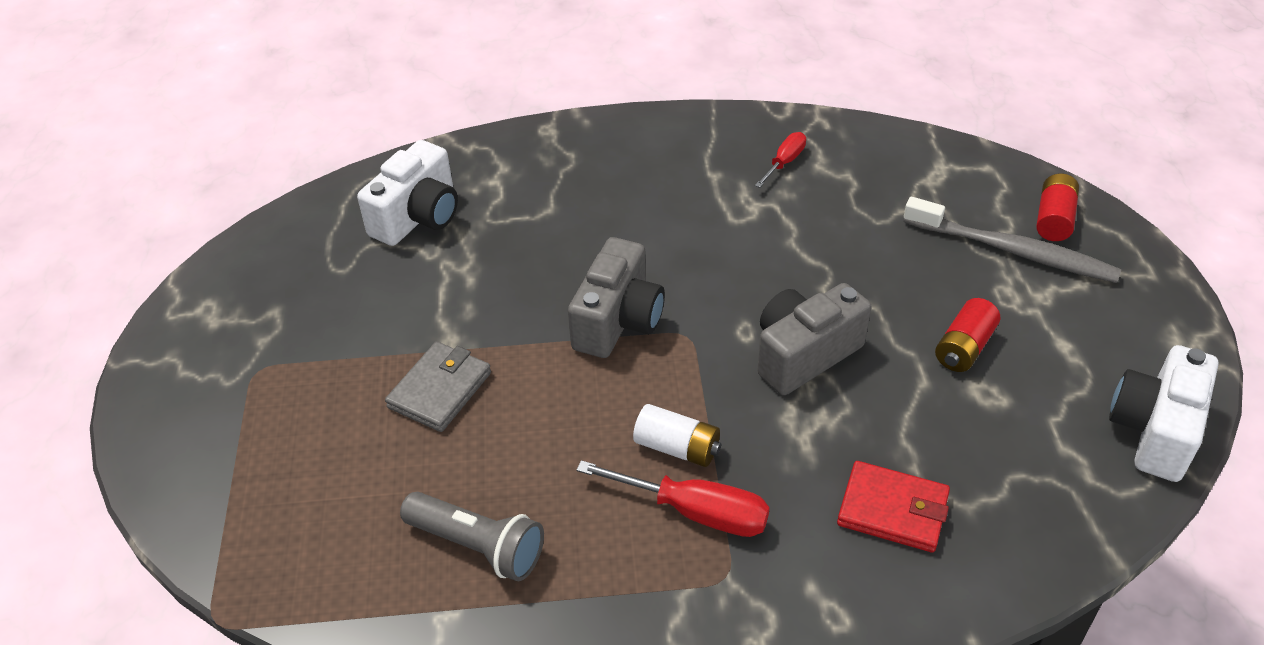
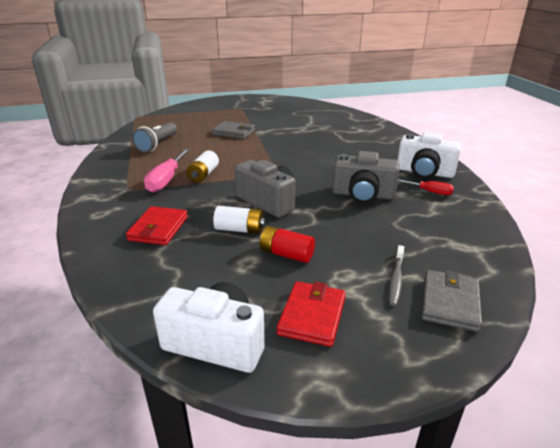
camera: 80 degrees right, 15 degrees down
white camera [357,140,458,246] -> white camera moved to [397,132,461,179]
grey camera [568,237,665,358] -> grey camera moved to [332,151,400,203]
red screwdriver [576,460,770,537] -> pink screwdriver [144,149,190,193]
grey toothbrush [904,197,1121,283] -> grey toothbrush [389,245,404,306], size x0.52
red battery [1036,174,1079,241] -> grey wallet [421,270,482,332]
none -> white battery [213,206,266,234]
none -> red wallet [277,281,346,347]

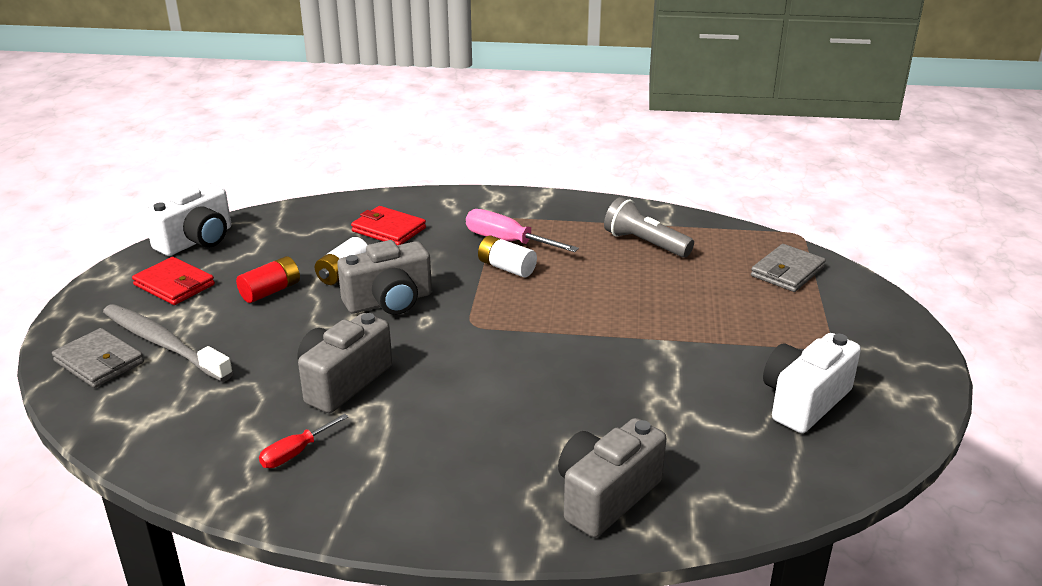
camera: 110 degrees right, 0 degrees up
grey wallet [212,121,255,139] -> grey wallet moved to [751,244,826,292]
grey toothbrush [389,245,404,306] -> grey toothbrush [103,304,233,382], size x1.94
white camera [397,132,461,179] -> white camera moved to [763,333,861,433]
none -> grey camera [558,418,666,538]

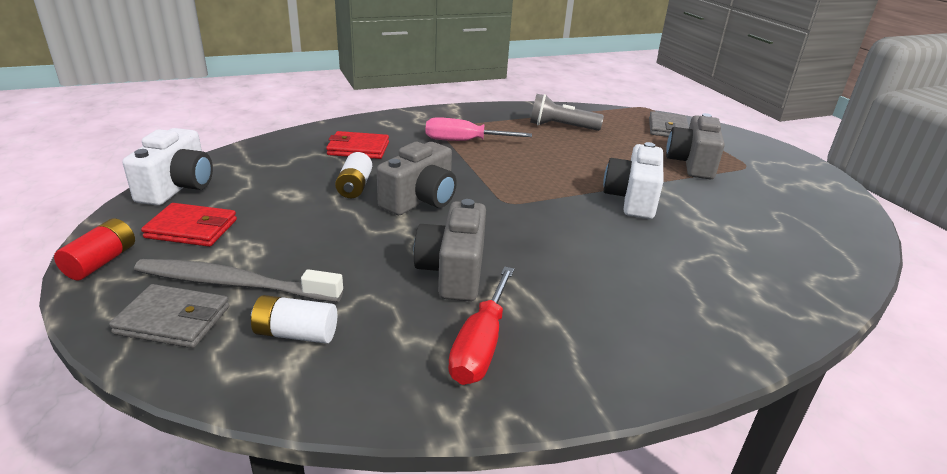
camera: 30 degrees left, 0 degrees up
red battery [236,256,300,303] -> red battery moved to [54,218,135,280]
red screwdriver [259,414,348,468] -> red screwdriver [448,266,514,385], size x1.66
white battery [478,235,537,277] -> white battery moved to [251,295,337,344]
grey camera [558,418,666,538] -> grey camera moved to [666,113,725,179]
white camera [763,333,861,433] -> white camera moved to [603,142,663,219]

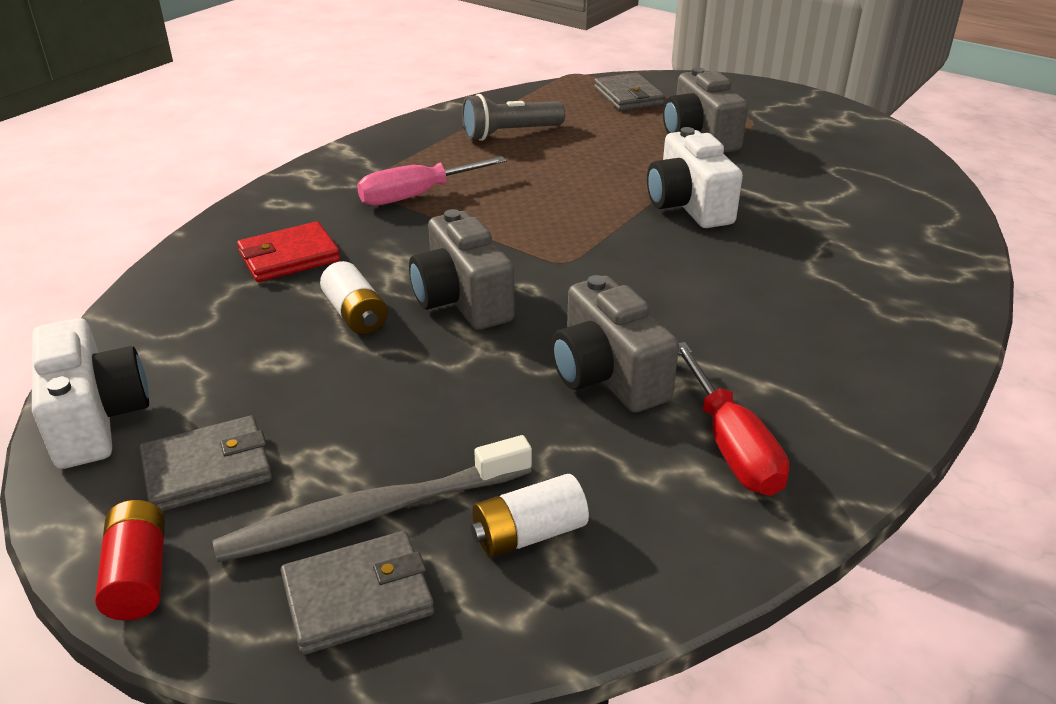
camera: 30 degrees left, 5 degrees up
red wallet [141,203,237,247] -> grey wallet [140,416,272,511]
grey camera [377,142,457,215] -> grey camera turned 150 degrees clockwise [409,209,514,330]

